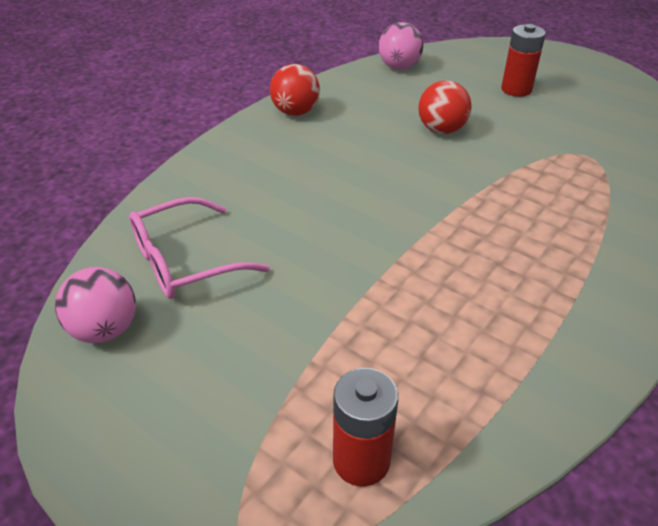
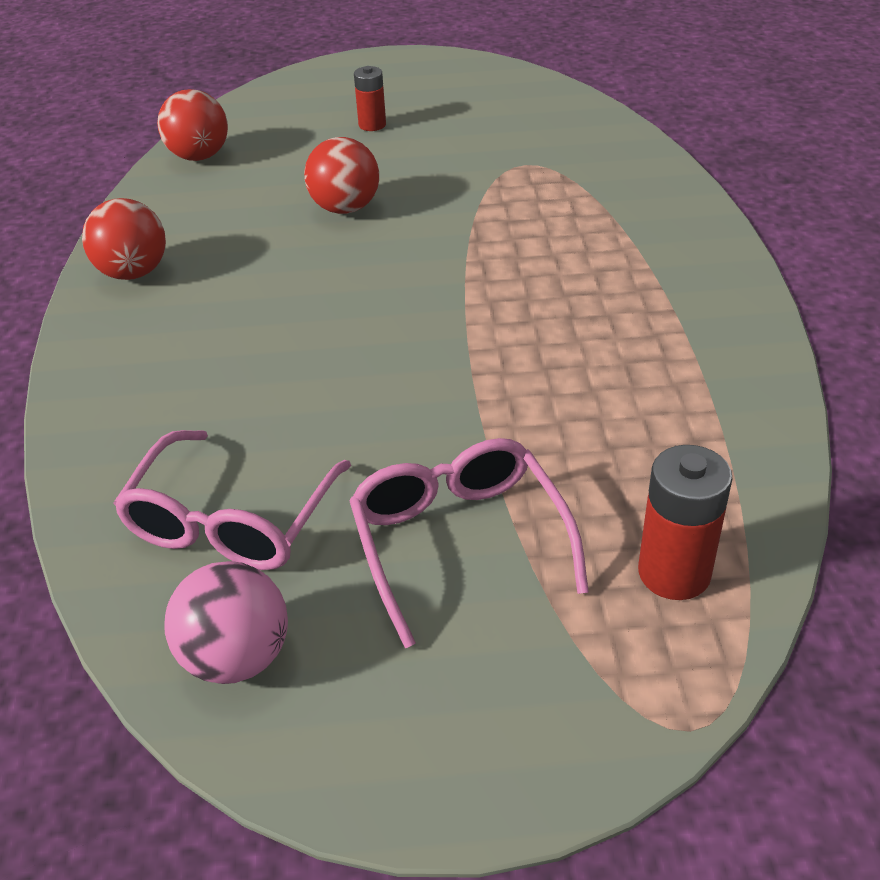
camera: 40 degrees left, 0 degrees up
pink ball [378,22,423,69] -> red ball [157,89,228,161]
red battery [501,24,546,97] -> red battery [354,66,386,131], size x0.65
none -> pink glasses [349,438,589,648]

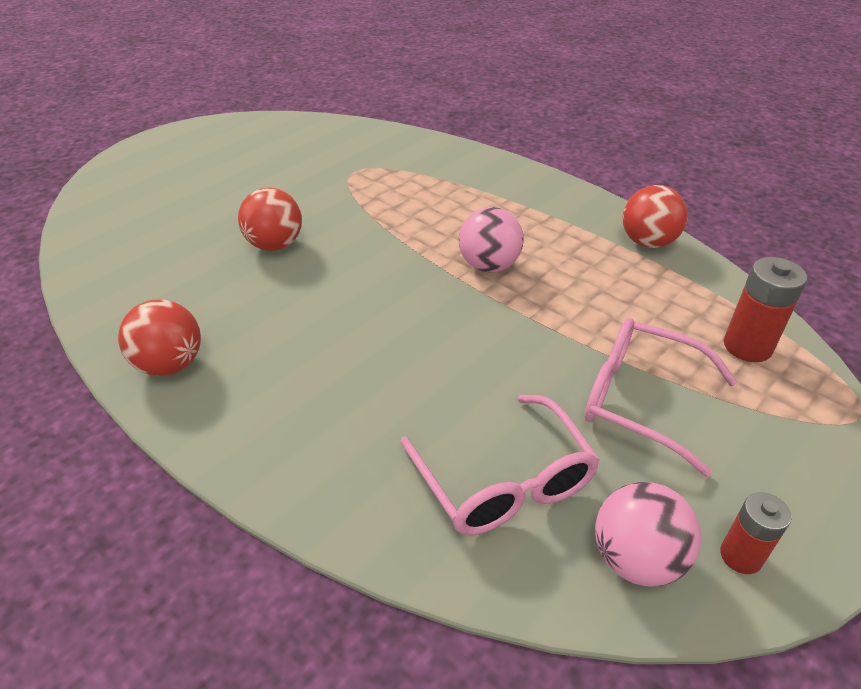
camera: 45 degrees left, 0 degrees up
red ball [157,89,228,161] -> red ball moved to [622,185,688,248]
red battery [354,66,386,131] -> red battery moved to [720,492,792,574]
none -> pink ball [459,207,524,273]

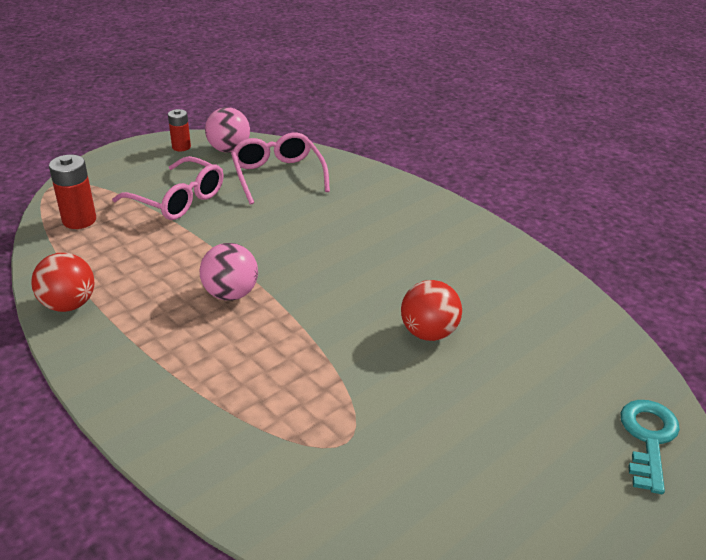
camera: 175 degrees left, 5 degrees down
red ball [118,299,201,376] -> none
none -> turquoise key [620,400,680,494]

